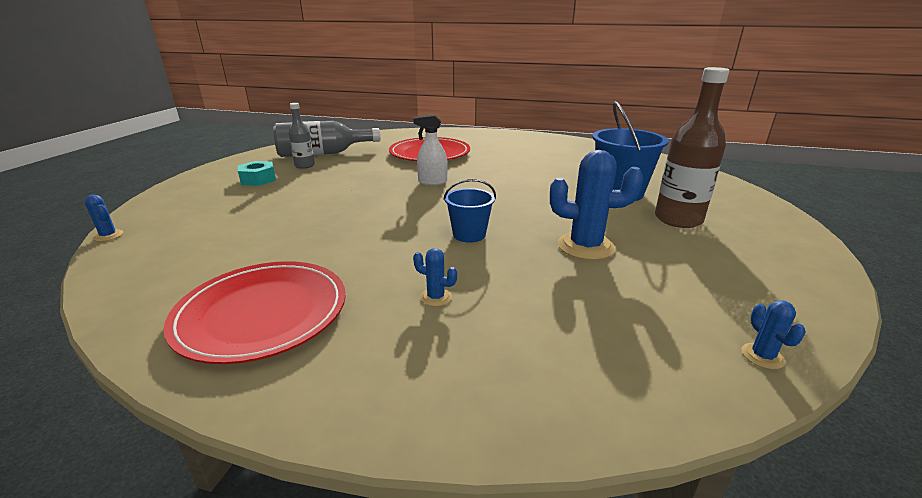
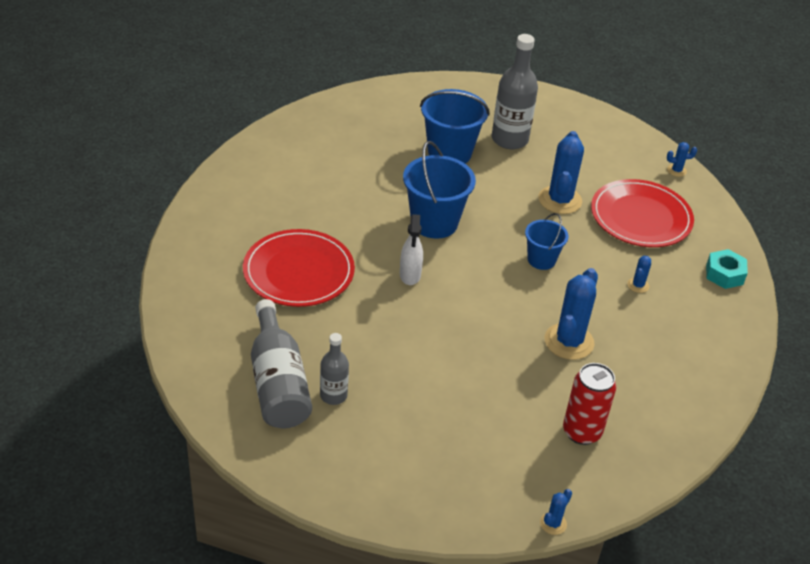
camera: 90 degrees left, 15 degrees up
red plate [163,261,346,364] -> red plate moved to [591,179,694,247]
turquoise nut [238,161,276,186] -> turquoise nut moved to [706,249,748,289]
brown bottle [655,67,729,228] -> grey bottle [491,34,538,149]
none -> blue bucket [403,141,476,239]
none -> blue cactus [545,268,598,360]
none -> red can [563,363,616,445]

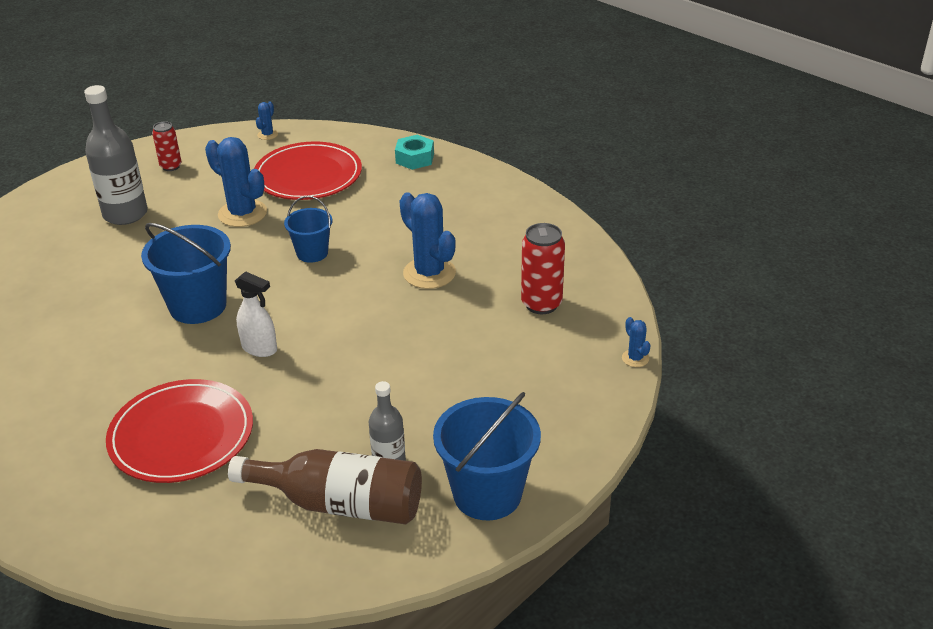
camera: 60 degrees left, 5 degrees down
grey bottle [251,299,312,428] -> brown bottle [228,449,422,525]
blue bucket [420,89,490,163] -> blue bucket moved to [433,392,541,521]
blue cactus [627,256,651,293] -> none
none -> red can [152,121,182,171]

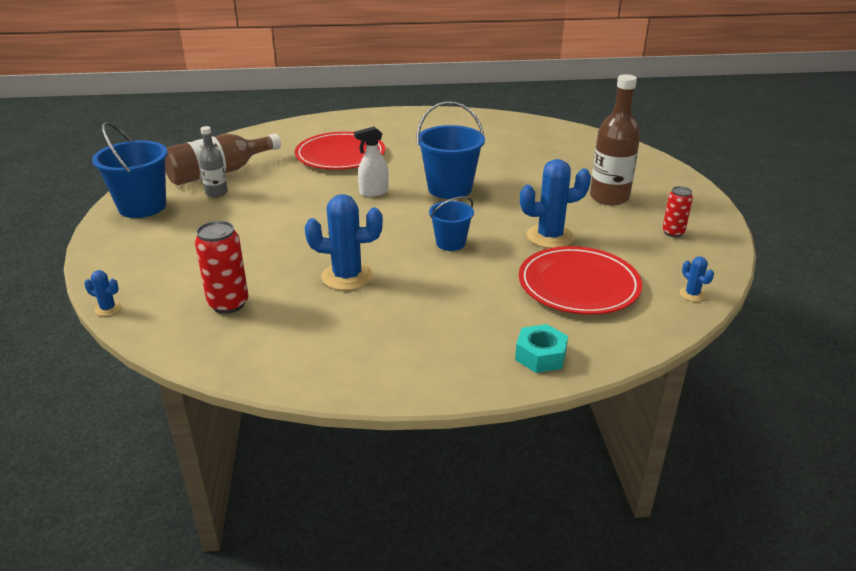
camera: 130 degrees right, 5 degrees down
grey bottle [84,85,148,225] -> brown bottle [590,74,640,205]

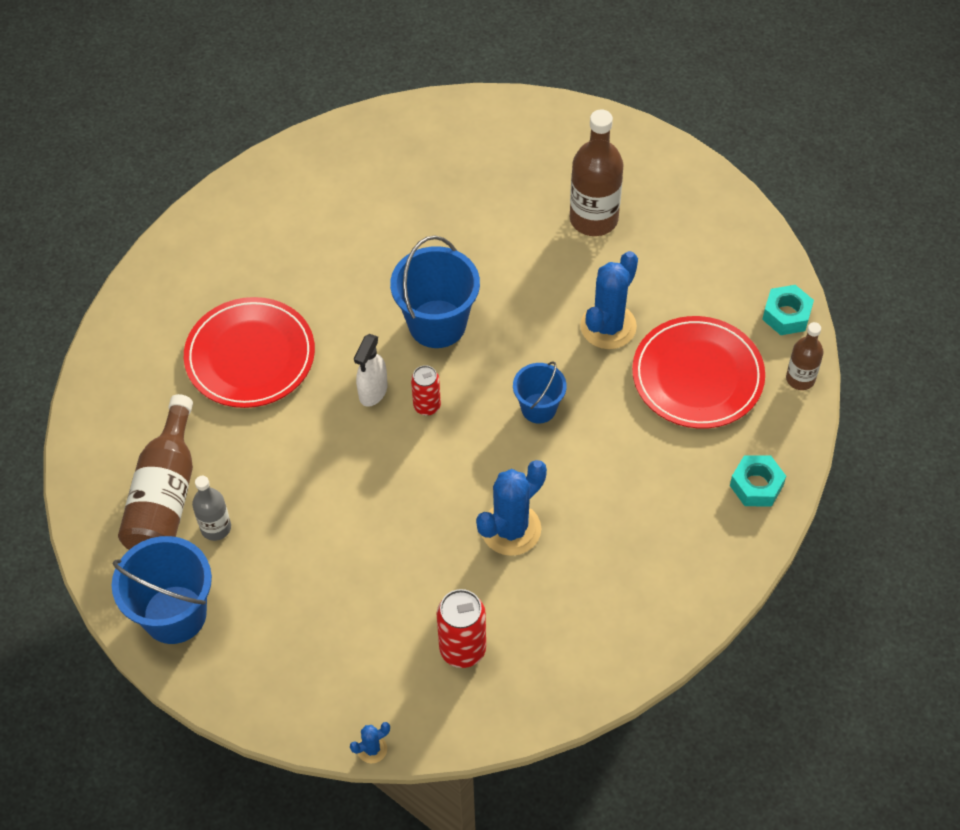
camera: 45 degrees left, 25 degrees up
red can [662,186,693,237] -> red can moved to [411,365,441,416]
blue cactus [680,257,714,301] -> turquoise nut [762,285,814,335]
none -> brown bottle [786,322,823,390]

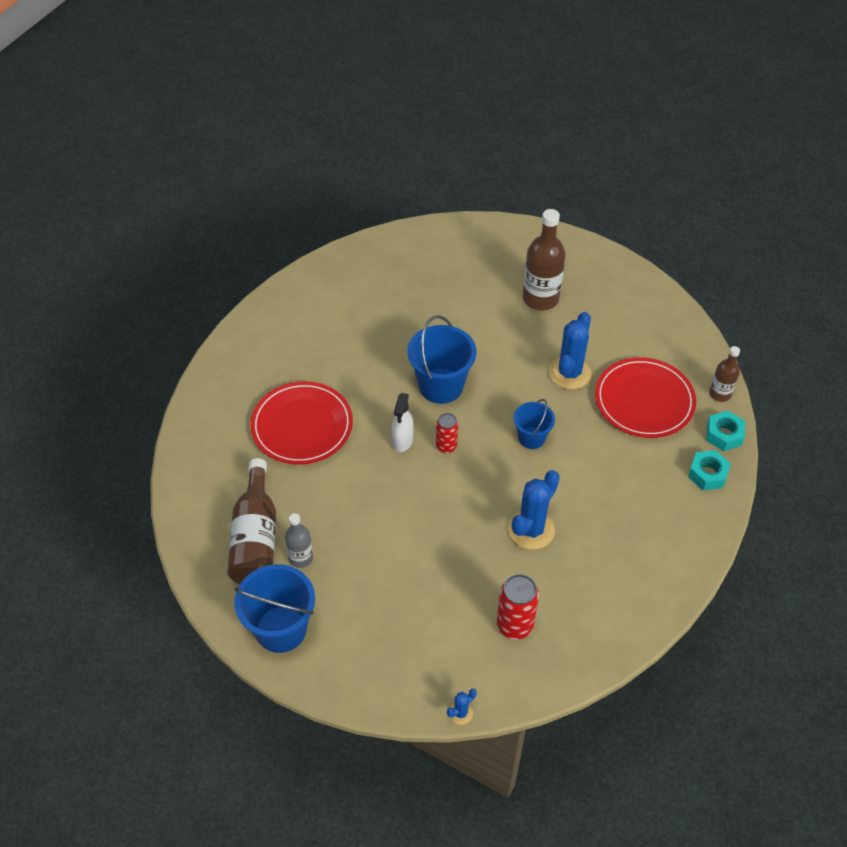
camera: 10 degrees left, 5 degrees down
turquoise nut [762,285,814,335] -> turquoise nut moved to [706,411,745,451]

